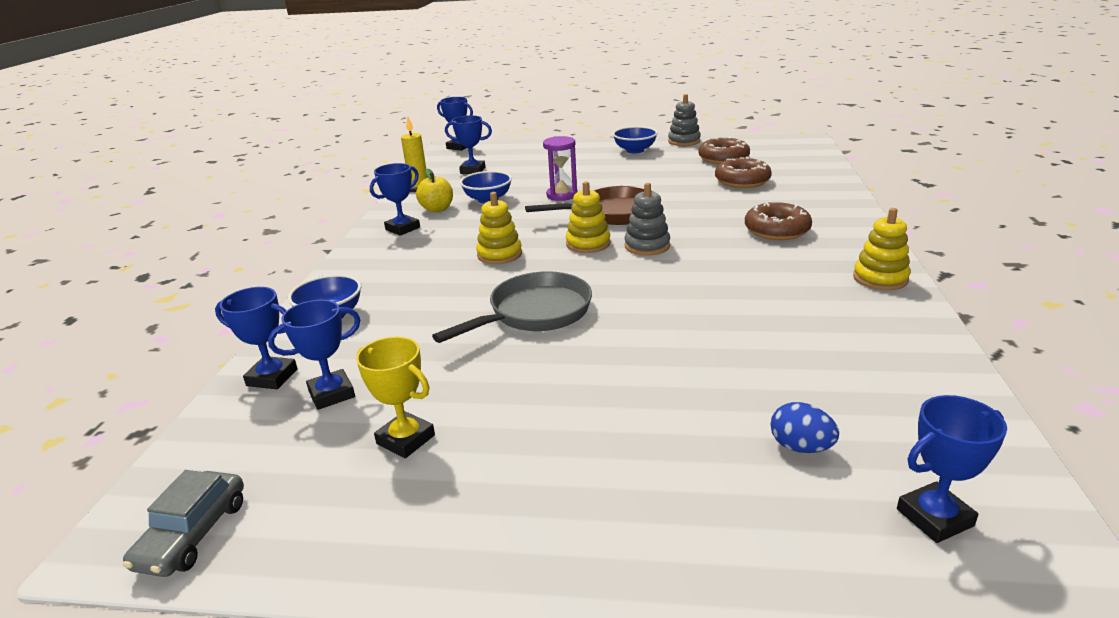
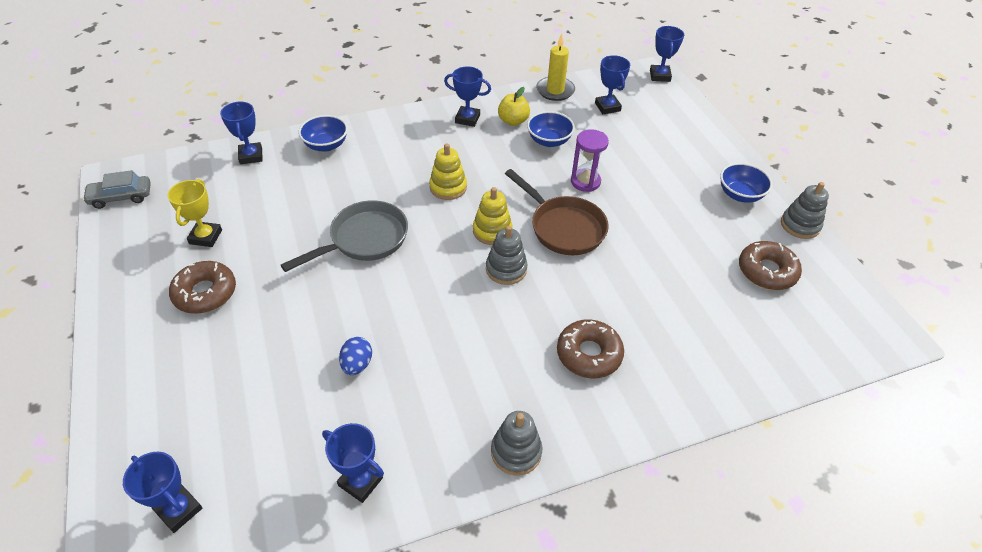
camera: 60 degrees right, 20 degrees up
blue trophy [268,300,360,410] -> blue trophy moved to [322,423,384,503]
grey pan [432,271,592,343] -> grey pan turned 60 degrees counterclockwise [281,200,408,272]
brown donut [715,157,772,188] -> brown donut moved to [169,261,236,314]
blue egg [771,402,839,453] -> blue egg moved to [339,337,372,375]
yellow stacking toy [853,208,911,290] -> grey stacking toy [491,411,543,476]

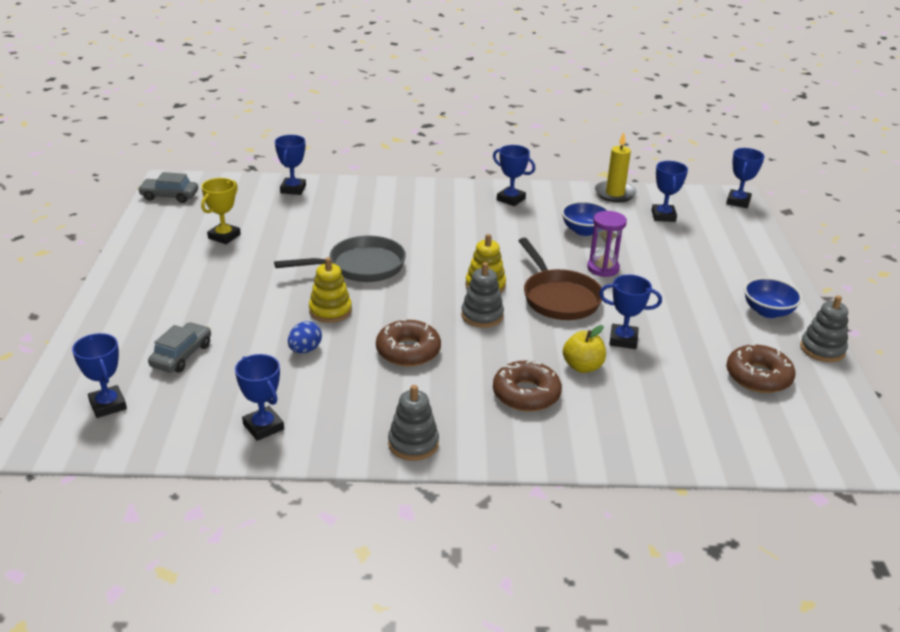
camera: 20 degrees right, 15 degrees down
brown donut [169,261,236,314] -> brown donut moved to [376,319,441,367]
blue bowl [299,115,348,152] -> none
yellow stacking toy [429,144,467,200] -> yellow stacking toy moved to [309,257,352,323]
yellow apple [498,87,530,126] -> yellow apple moved to [563,325,606,373]
none -> grey car [148,322,211,373]
none -> blue trophy [599,275,662,349]

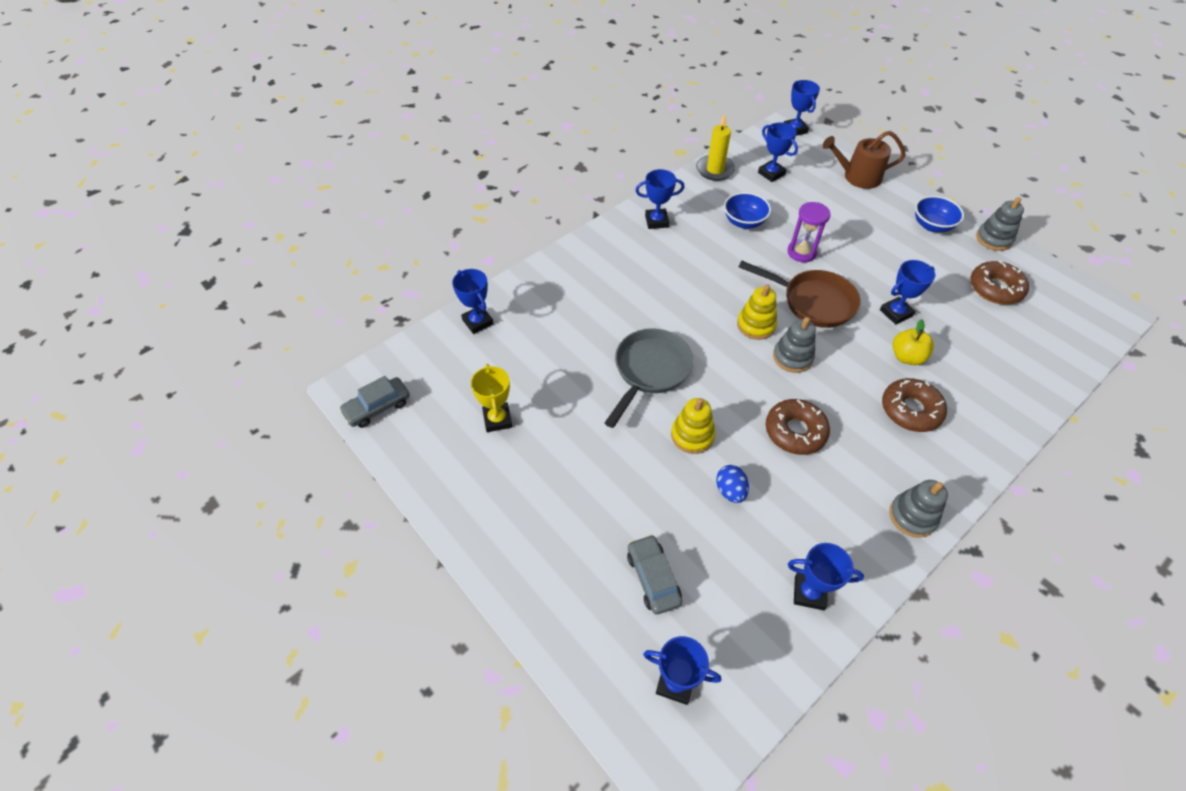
camera: 40 degrees left, 20 degrees up
none -> brown watering can [822,131,906,189]

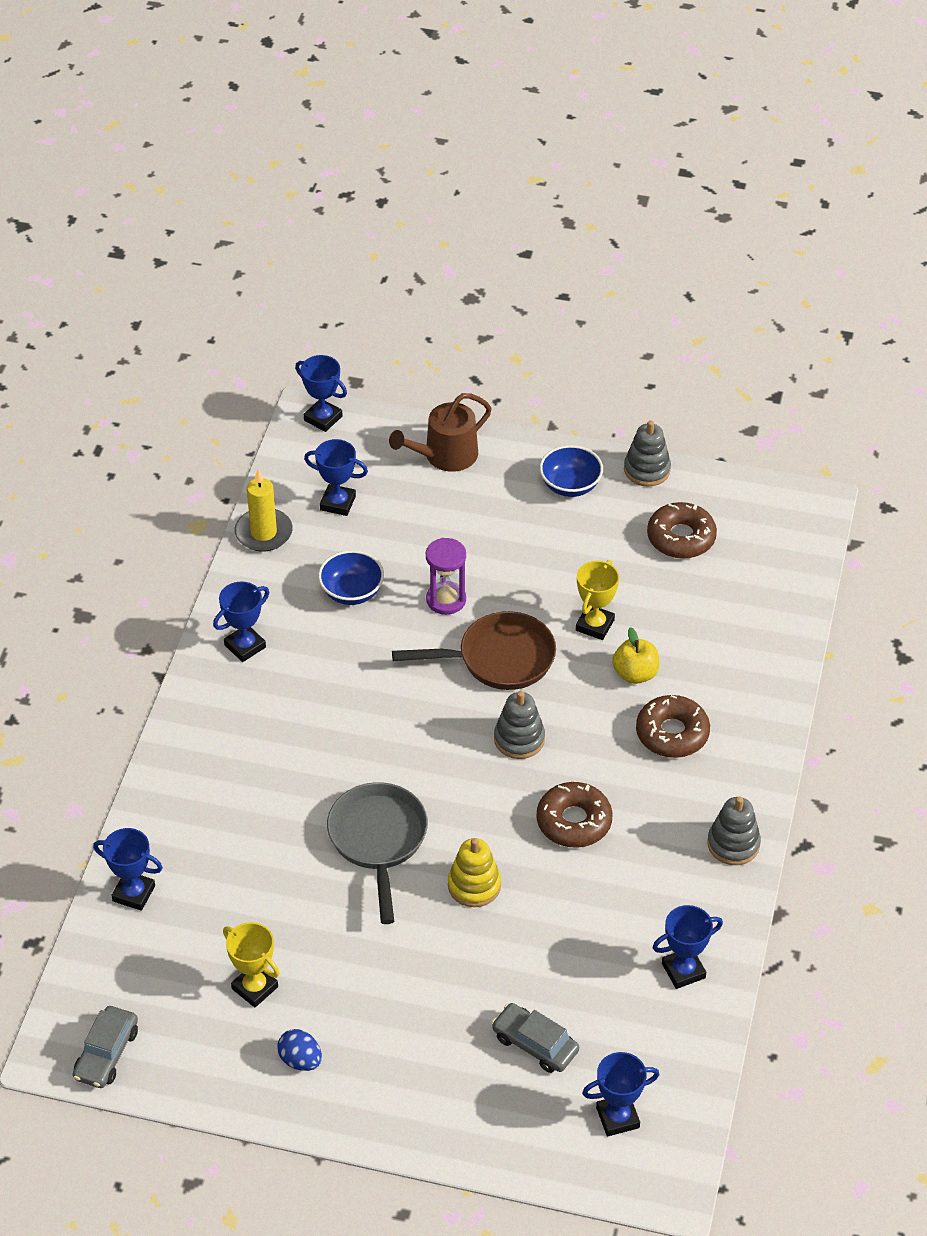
camera: 35 degrees left, 5 degrees down
blue egg [716,465,749,503] -> blue egg moved to [277,1029,322,1071]
yellow stacking toy [737,284,777,340] -> none
blue trophy [880,260,935,325] -> yellow trophy [576,560,619,640]

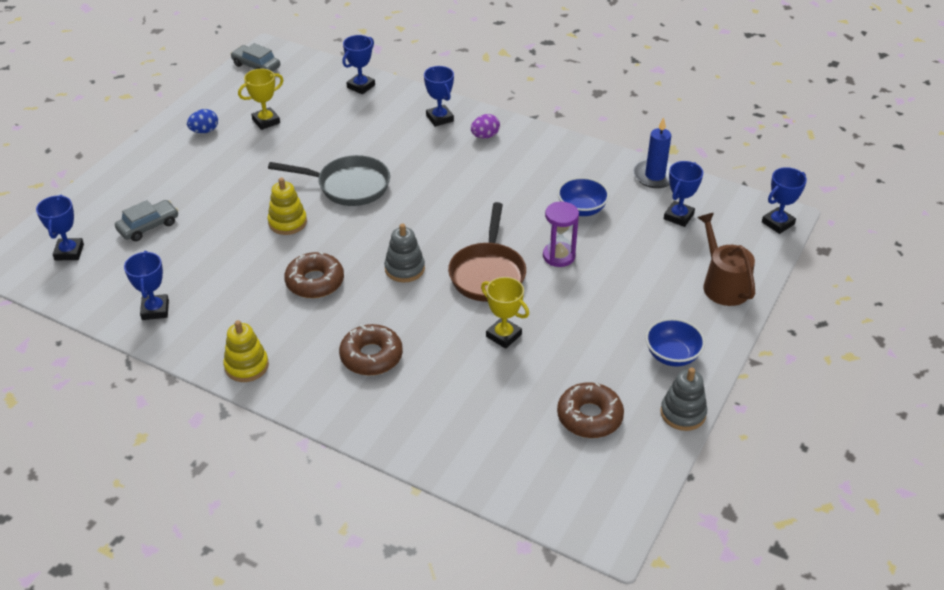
camera: 105 degrees right, 5 degrees down
blue trophy [213,581,269,662] -> blue trophy moved to [424,66,454,127]
yellow candle [235,469,293,552] -> blue candle [633,117,672,188]
yellow apple [612,627,659,684] -> none
grey stacking toy [707,796,761,865] -> yellow stacking toy [223,320,269,382]
none -> purple egg [471,114,500,138]

